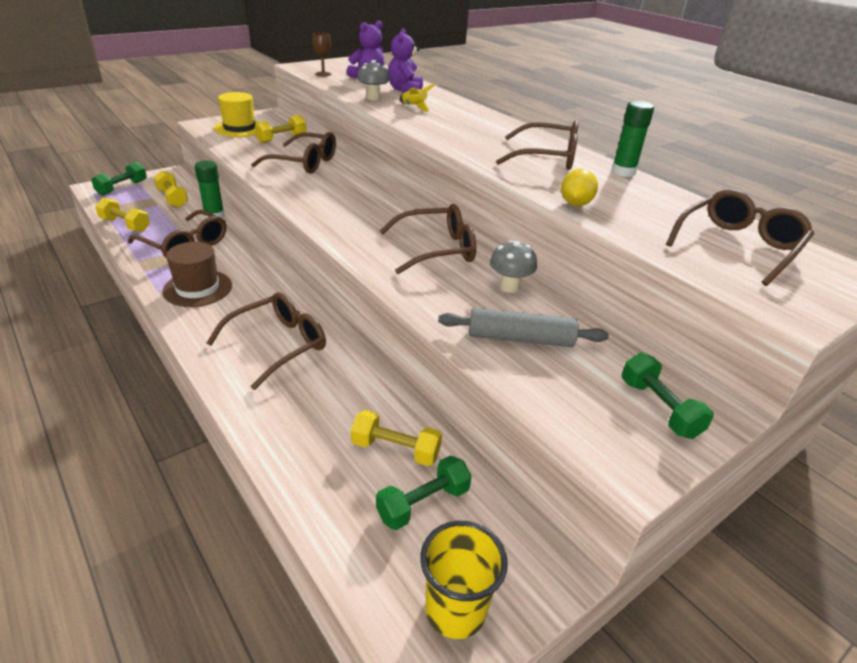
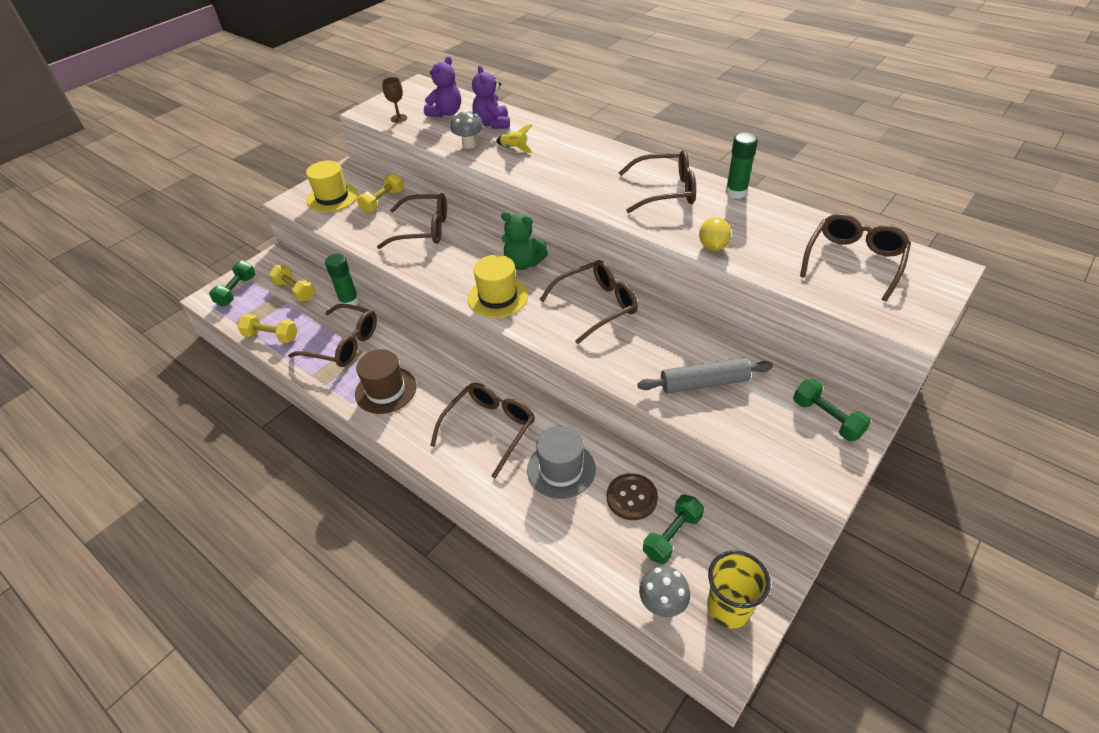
camera: 10 degrees left, 10 degrees up
yellow dumbbell [351,410,442,466] -> brown button [607,473,658,520]
grey mushroom [490,240,537,293] -> grey mushroom moved to [639,566,690,617]
none -> yellow hat [468,255,528,318]
none -> green teddy bear [501,212,548,270]
none -> grey hat [527,426,596,499]

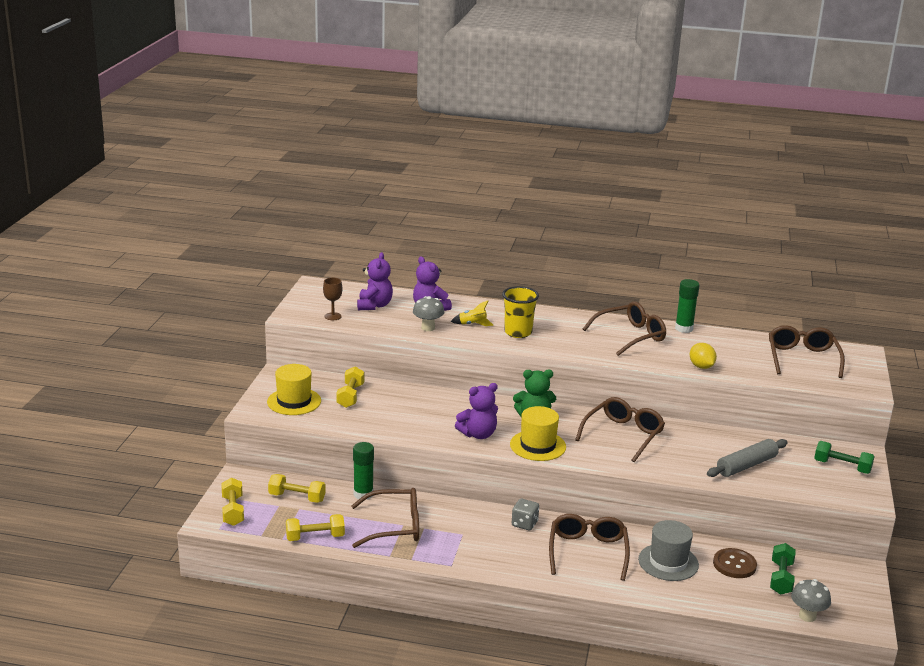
camera: 30 degrees left, 20 degrees down
green dumbbell [209,260,255,306] -> yellow dumbbell [221,478,244,526]
brown hat [355,349,416,414] -> none
brown glasses [377,193,447,249] -> none
yellow cup [707,550,771,628] -> yellow cup moved to [502,286,539,338]
none -> purple teddy bear [455,383,498,439]
none -> grey dice [512,499,539,530]

